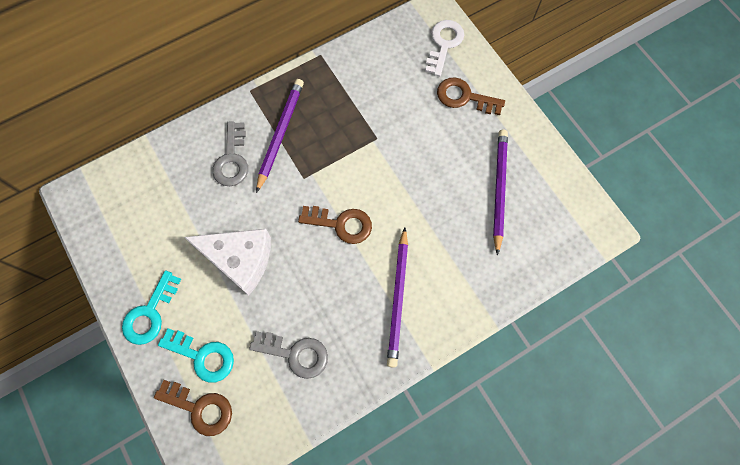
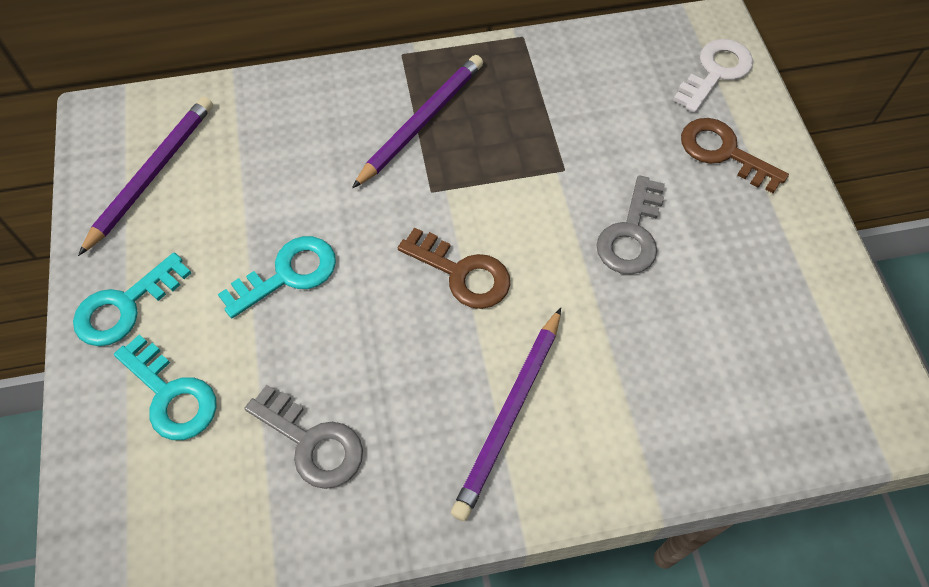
camera: 20 degrees right, 10 degrees down
brown key [154,380,232,436] -> none
white cheese [184,229,271,296] -> turquoise key [218,236,336,318]
grey key [212,121,248,186] -> grey key moved to [597,175,665,274]
purple pencil [493,130,508,256] -> purple pencil moved to [78,96,213,256]

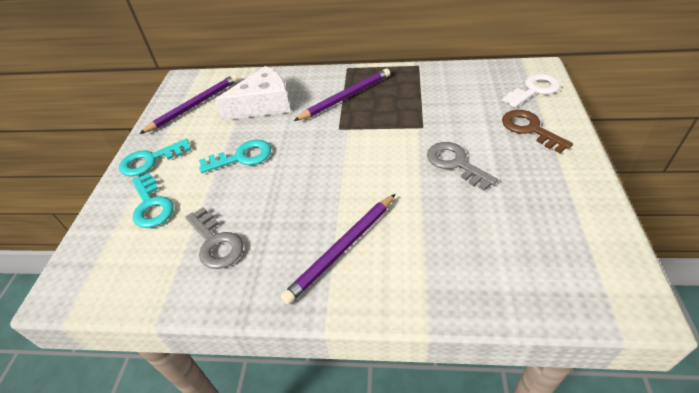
camera: 20 degrees right, 15 degrees down
brown key [398,227,510,309] -> none
grey key [597,175,665,274] -> grey key turned 105 degrees clockwise [427,142,498,191]
none -> white cheese [215,66,291,120]

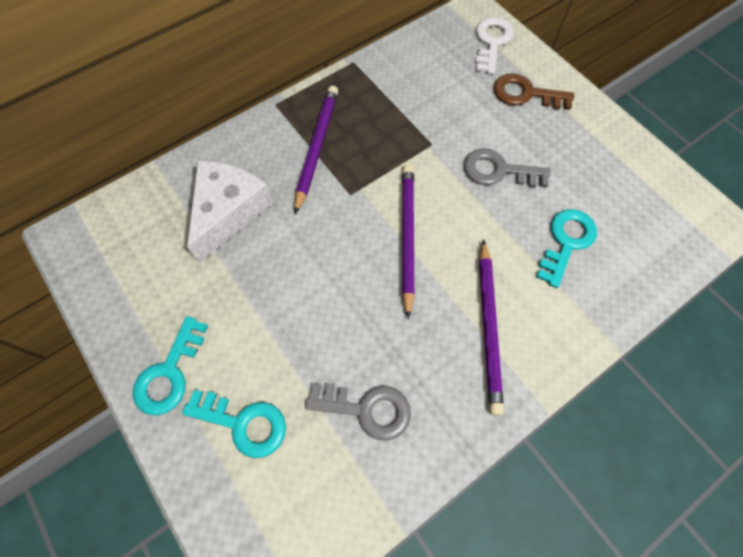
camera: 45 degrees left, 20 degrees up
purple pencil [139,74,239,134] -> purple pencil moved to [402,165,415,319]
turquoise key [199,140,271,173] -> turquoise key moved to [537,209,597,288]

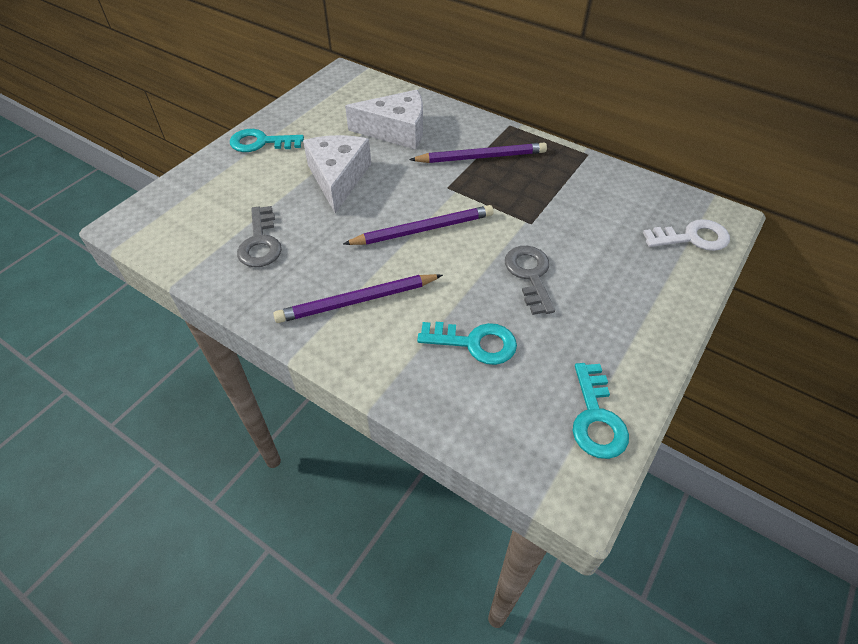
camera: 70 degrees right, 15 degrees down
turquoise key [182,390,286,458] -> turquoise key moved to [573,363,629,459]
brown key [494,73,574,110] -> none
none -> white cheese [303,135,371,213]

